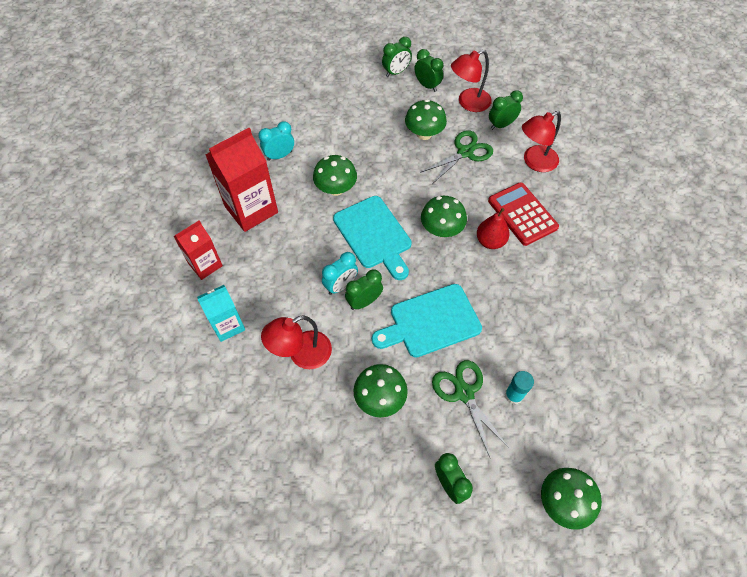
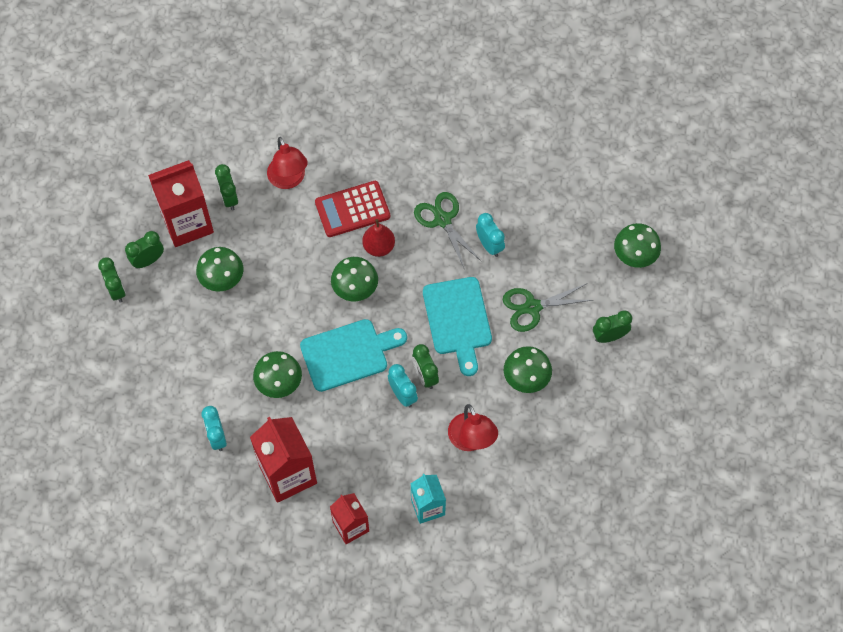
camera: 80 degrees left, 5 degrees up
green scissors [420,130,493,184] -> green scissors moved to [414,192,481,270]
red lamp [451,50,492,112] -> red carton [148,160,214,247]
turquoise glue stick [505,371,534,405] -> none
none -> turquoise clock [476,213,505,257]

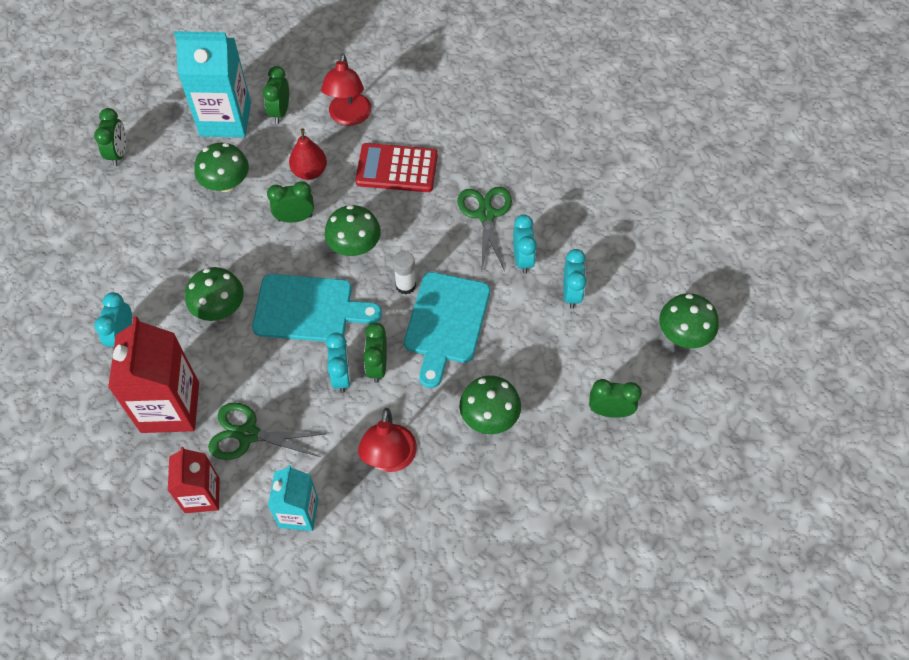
camera: 25 degrees right, 5 degrees down
green clock [125,231,164,269] -> green clock moved to [267,181,314,223]
red carton [148,160,214,247] -> turquoise carton [174,31,251,138]
red pear [362,219,395,257] -> red pear moved to [289,129,327,180]
green scissors [503,283,593,332] -> green scissors moved to [208,403,325,460]
none -> white glue stick [393,251,416,294]
none -> turquoise clock [563,249,587,309]

